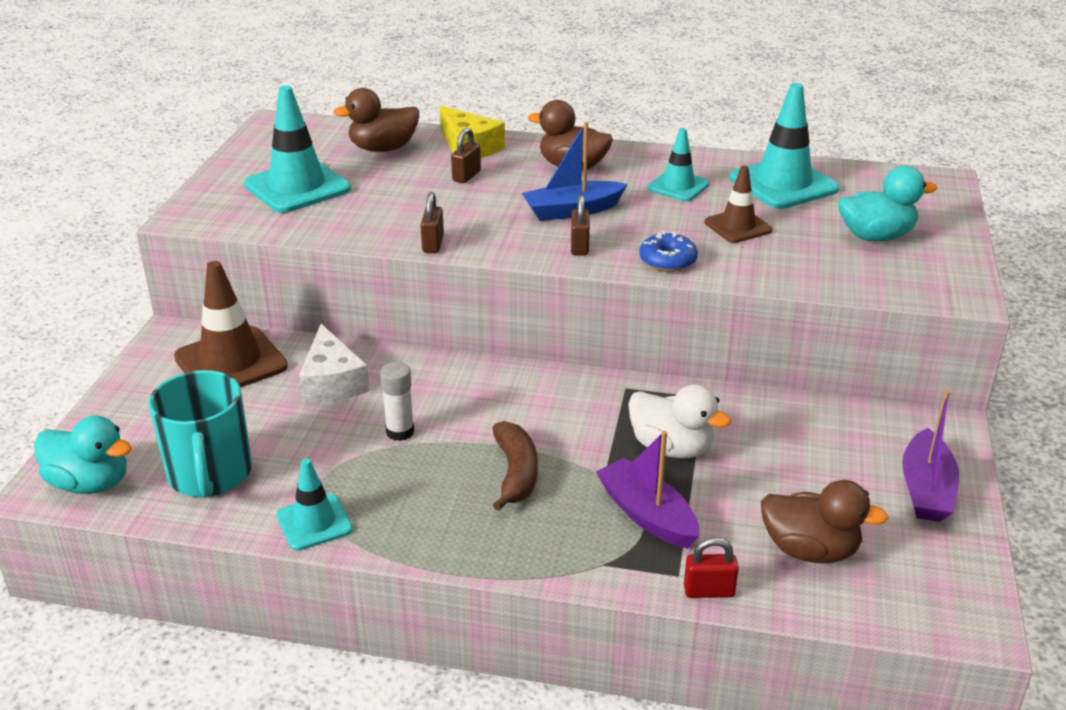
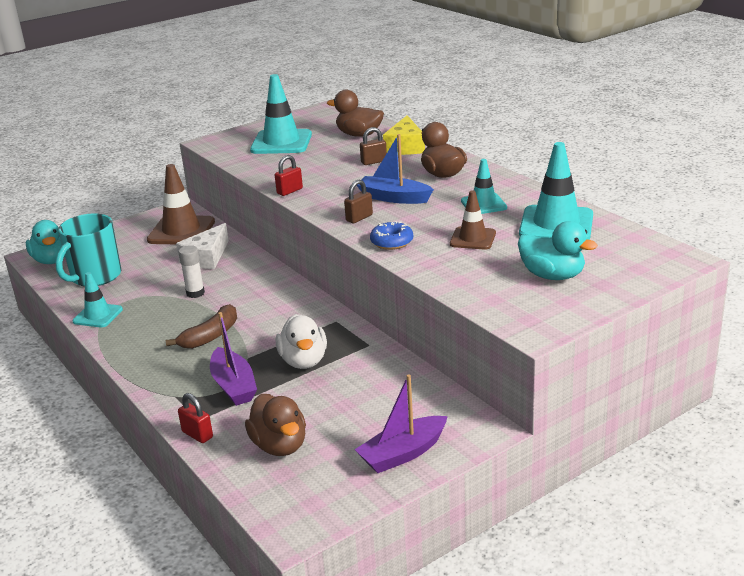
camera: 45 degrees right, 5 degrees down
brown padlock [421,192,444,253] -> red padlock [275,155,303,196]
purple boat [596,431,699,549] -> purple boat turned 150 degrees clockwise [210,312,257,406]

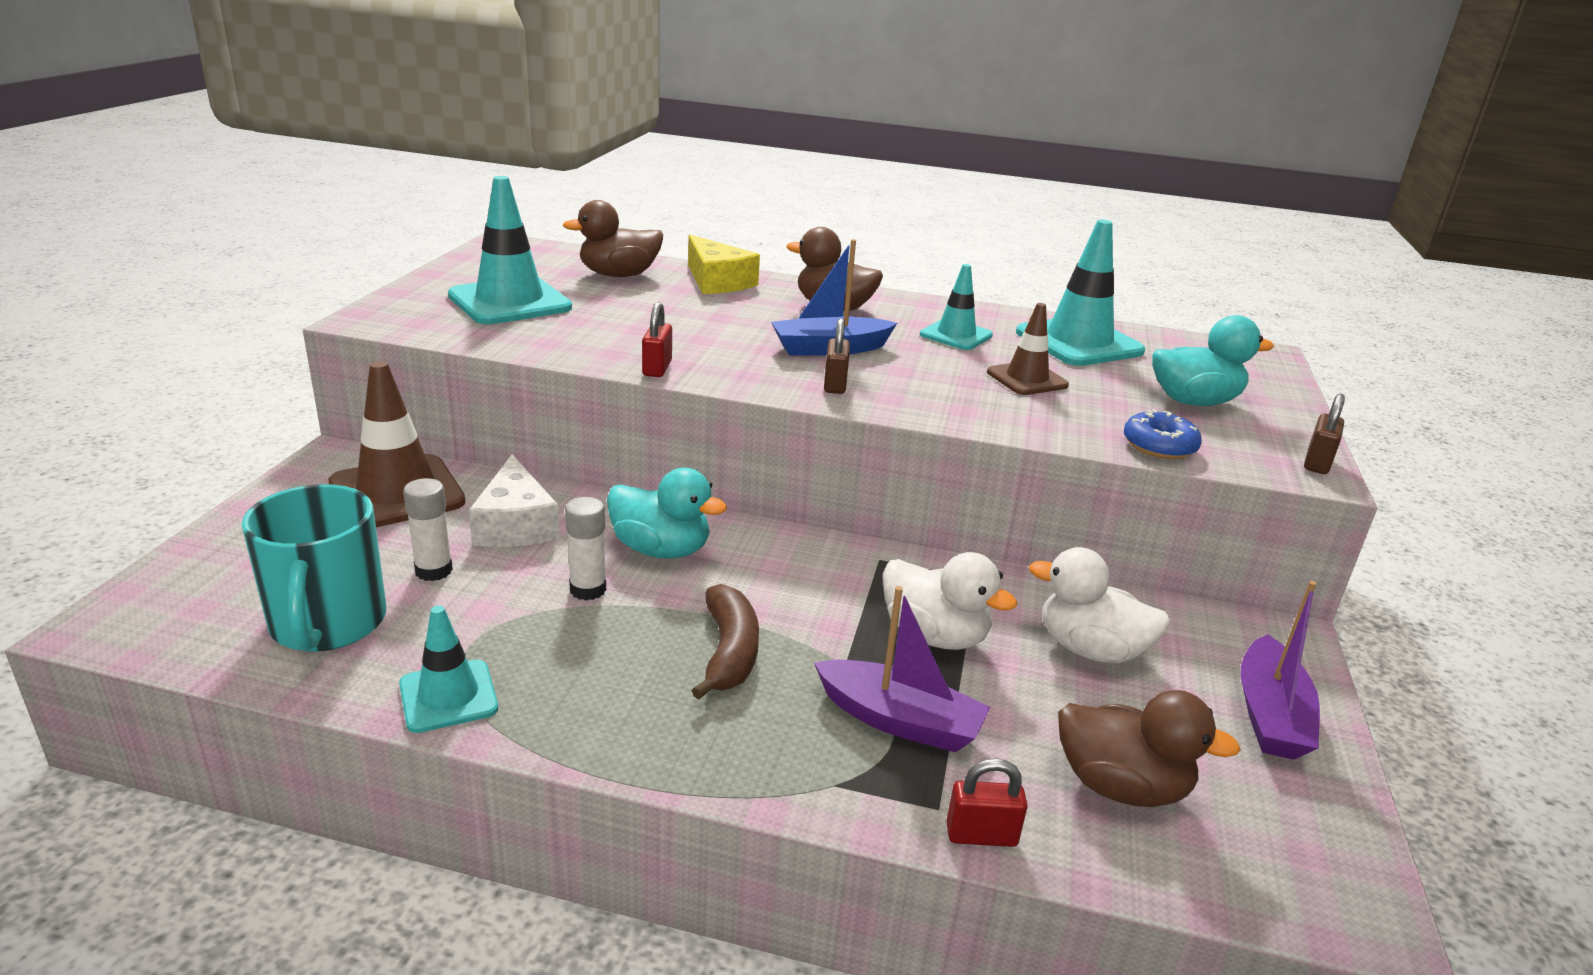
camera: 45 degrees left, 0 degrees up
turquoise duck [26,220,65,264] -> turquoise duck moved to [607,468,727,559]
brown padlock [360,127,387,165] -> brown padlock moved to [1304,394,1345,474]
blue donut [370,221,413,250] -> blue donut moved to [1124,409,1202,459]
none -> white glue stick [403,478,453,581]
none -> white duck [1029,547,1171,663]

